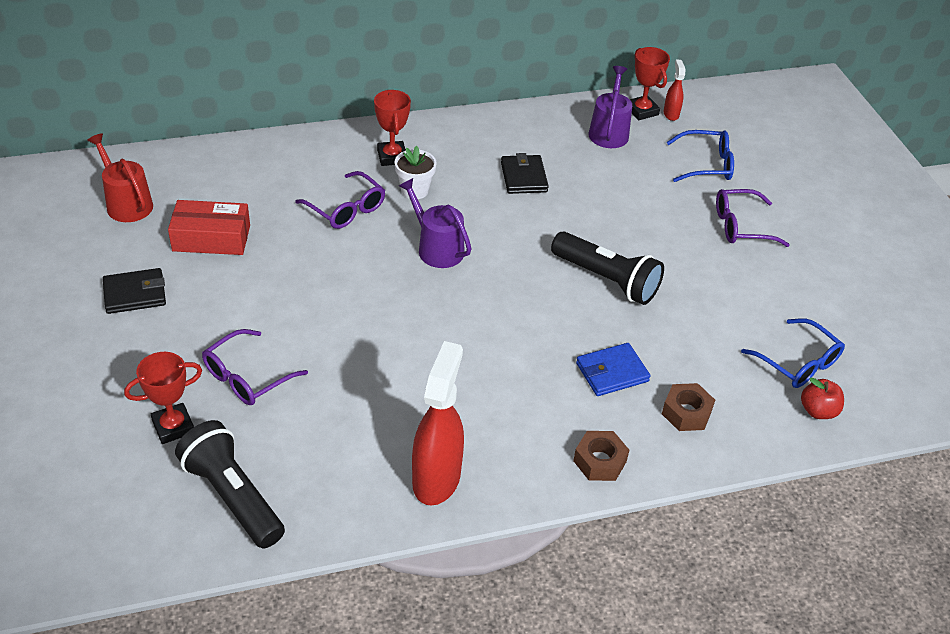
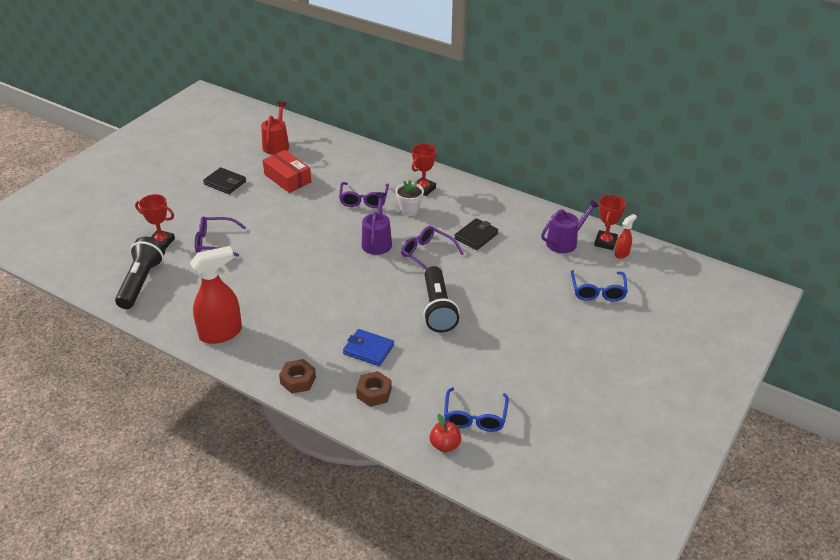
camera: 50 degrees right, 5 degrees down
blue glasses [667,130,734,182] -> blue glasses turned 45 degrees clockwise [571,270,628,301]
purple glasses [716,189,790,247] -> purple glasses moved to [401,226,464,270]

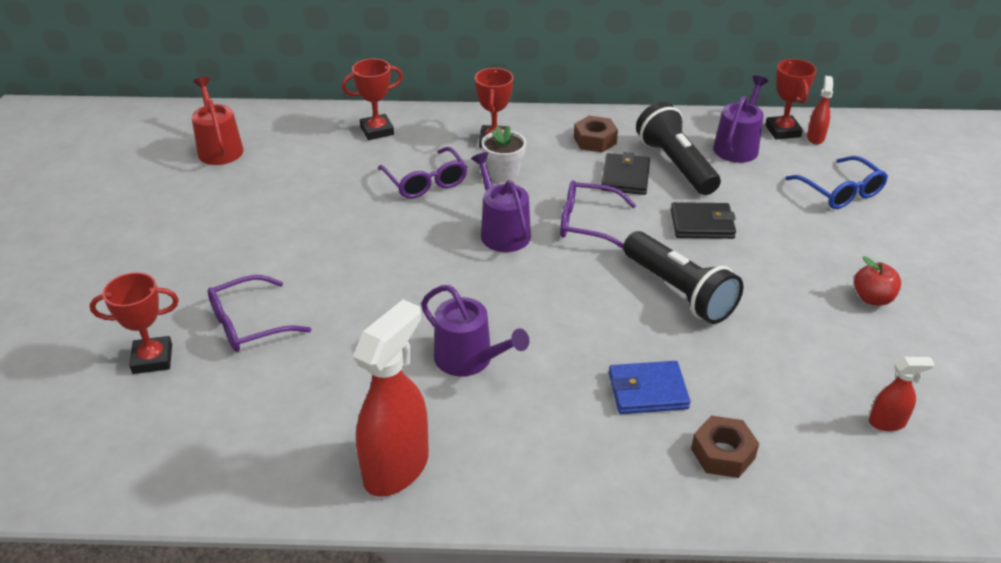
camera: 30 degrees left, 0 degrees up
black flashlight [115,237,165,309] -> black flashlight moved to [636,102,721,195]
black wallet [203,167,246,194] -> black wallet moved to [671,202,736,239]
red box [263,150,311,193] -> none
brown nut [279,359,316,394] -> brown nut moved to [574,116,618,152]
red apple [430,414,461,452] -> red apple moved to [854,256,901,306]
blue glasses [444,387,509,432] -> red spray bottle [869,357,935,431]
none -> red trophy [342,59,403,140]
none -> purple watering can [421,285,529,377]

